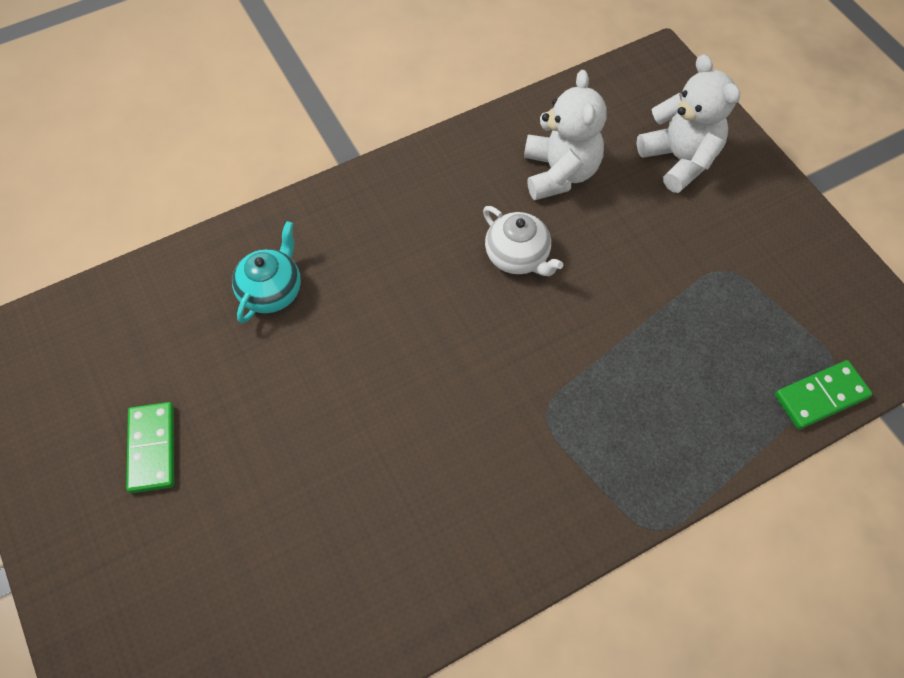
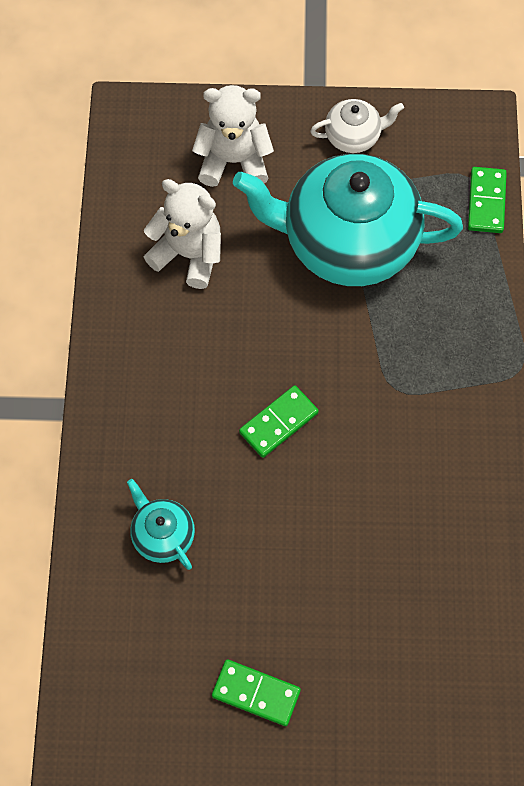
camera: 60 degrees left, 5 degrees up
white teapot [483,206,563,276] -> white teapot moved to [310,99,404,153]
none -> turquoise teapot [233,154,463,286]
none -> green domino [239,385,319,458]

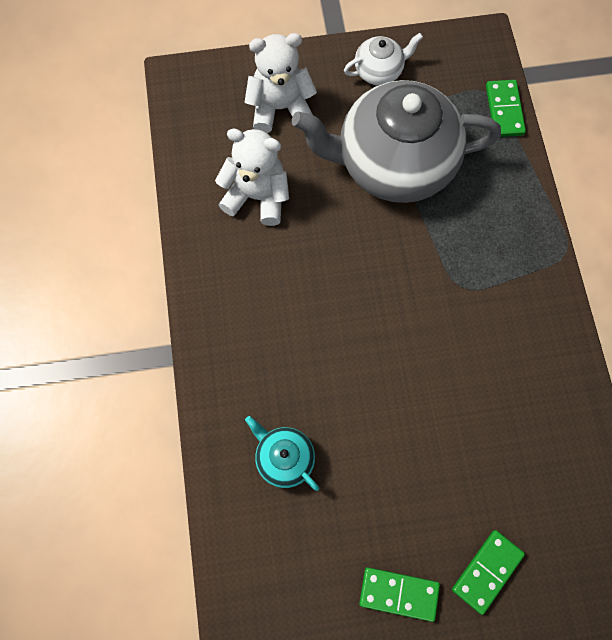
camera: 10 degrees left, 5 degrees up
turquoise teapot [233,154,463,286] -> grey teapot [292,80,501,203]
green domino [239,385,319,458] -> green domino moved to [452,530,525,615]

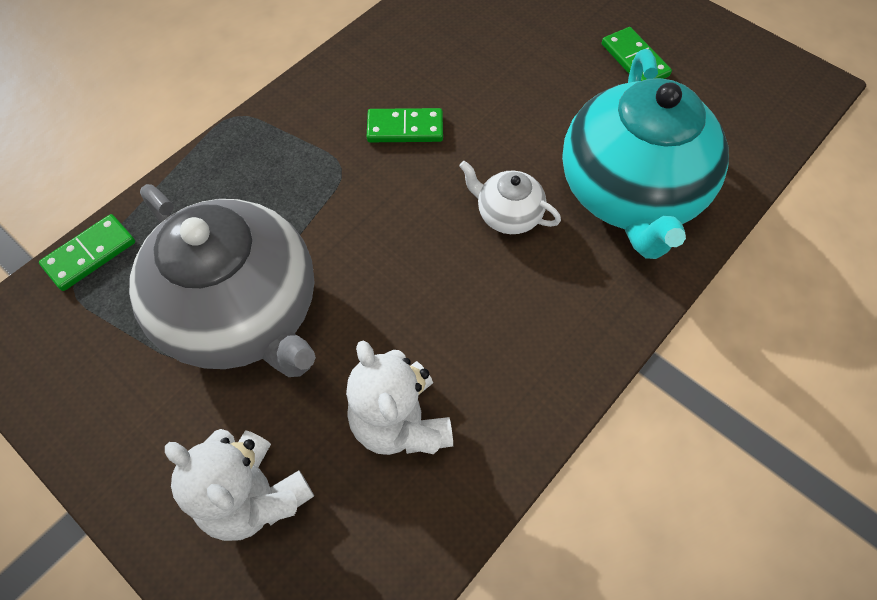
camera: 130 degrees left, 10 degrees down
turquoise teapot [245,416,319,491] -> turquoise teapot [562,49,729,259], size x2.32
white teapot [344,33,423,85] -> white teapot moved to [459,161,561,234]
green domino [452,530,525,615] -> green domino moved to [367,108,443,142]

